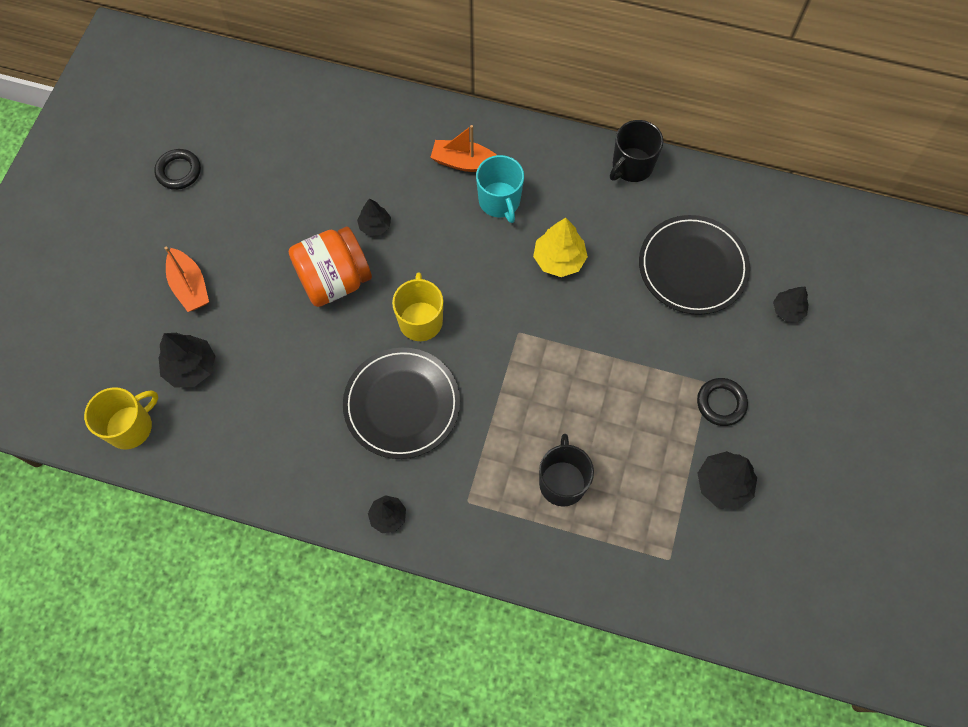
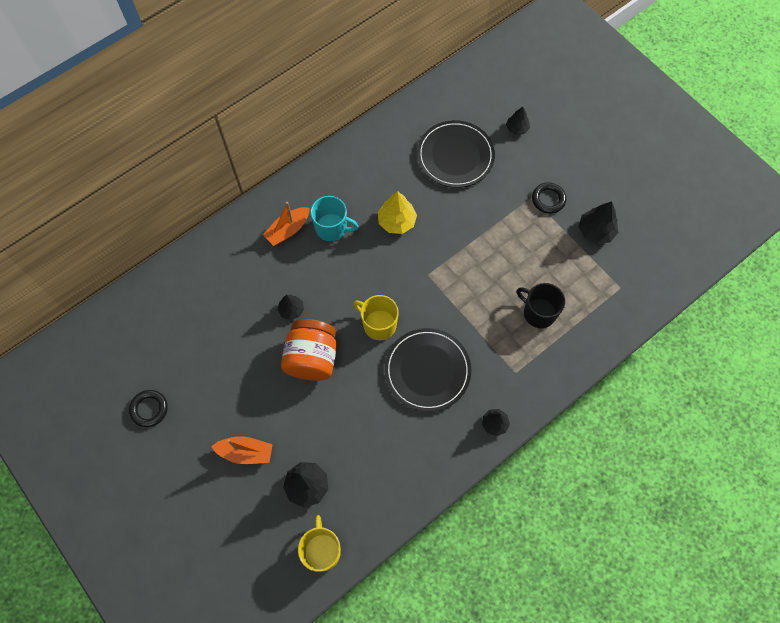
camera: 55 degrees left, 0 degrees up
black mug [610,120,663,182] -> none

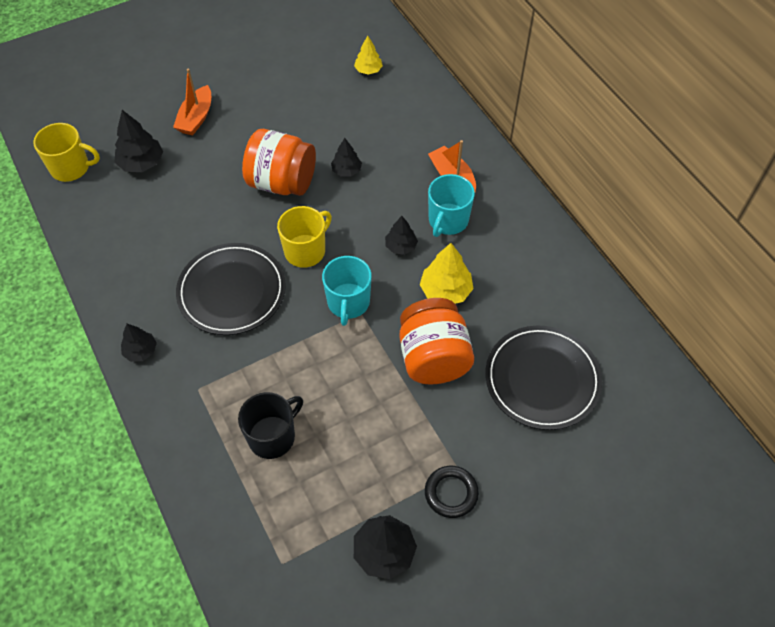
camera: 100 degrees right, 10 degrees down
black ring [129,390,168,427] -> none
black tree [506,107,530,135] -> black tree moved to [385,216,418,255]
none -> turquoise mug [322,256,372,326]
none -> yellow tree [354,36,383,75]
none -> orange jar [399,298,474,385]

